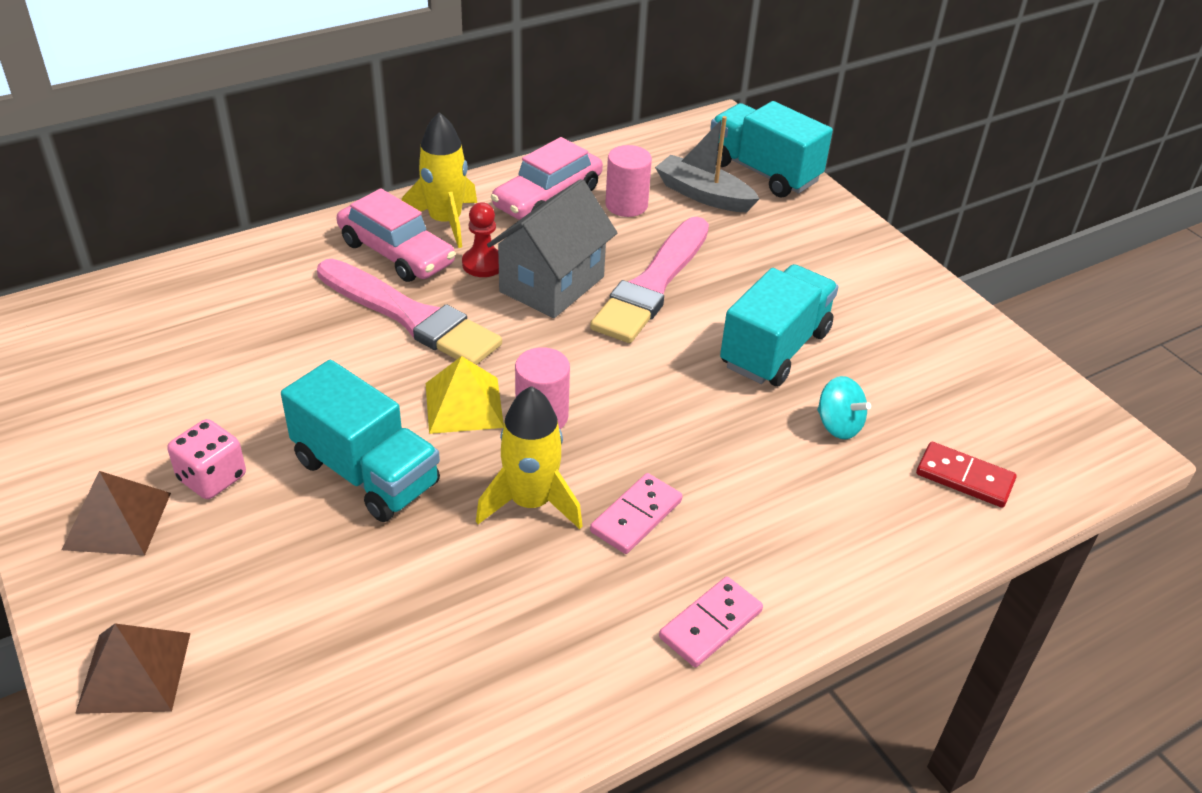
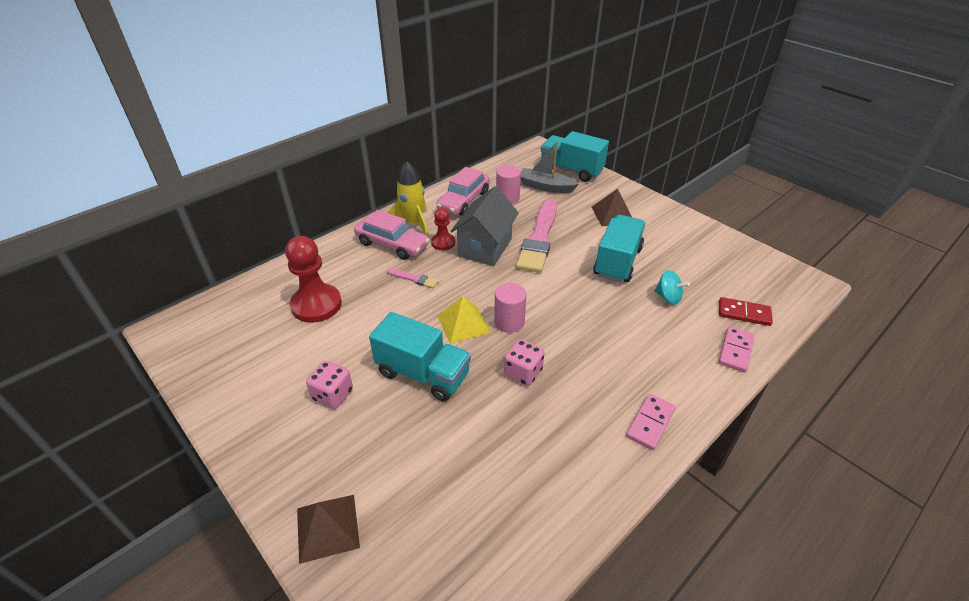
camera: 10 degrees left, 0 degrees up
brown pyramid [62,471,171,555] -> brown pyramid moved to [592,189,632,226]
pink brush [317,259,502,365] -> pink brush [387,268,438,288], size x0.43
yellow rocket [476,386,582,529] -> pink dice [504,339,545,386]
pink domino [590,473,683,554] -> pink domino moved to [719,326,755,372]
none -> red pawn [285,236,342,323]

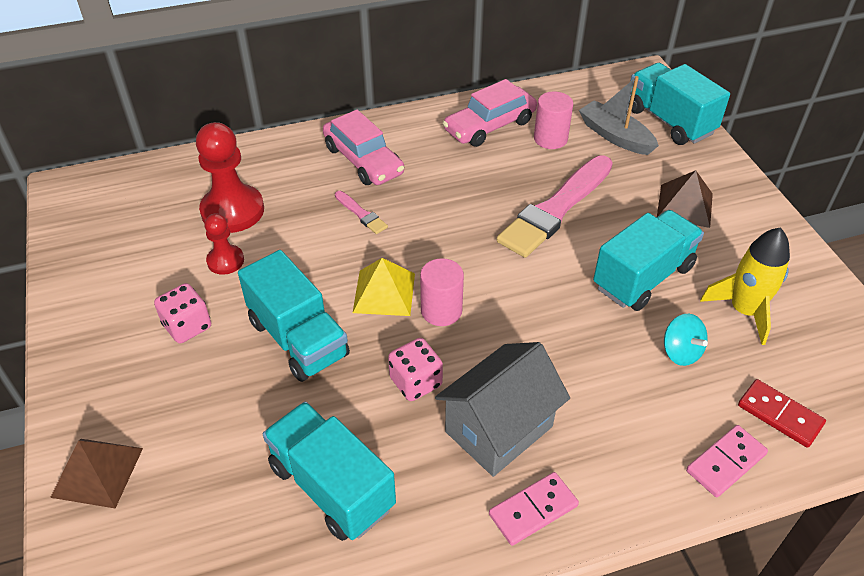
camera: 25 degrees right, 5 degrees up
yellow rocket [388,161,428,236] -> yellow rocket moved to [700,227,790,345]
red pawn [431,208,455,250] -> red pawn moved to [204,213,244,275]
grey house [451,186,519,266] -> grey house moved to [435,342,570,477]
none -> turquoise truck [263,402,396,541]

